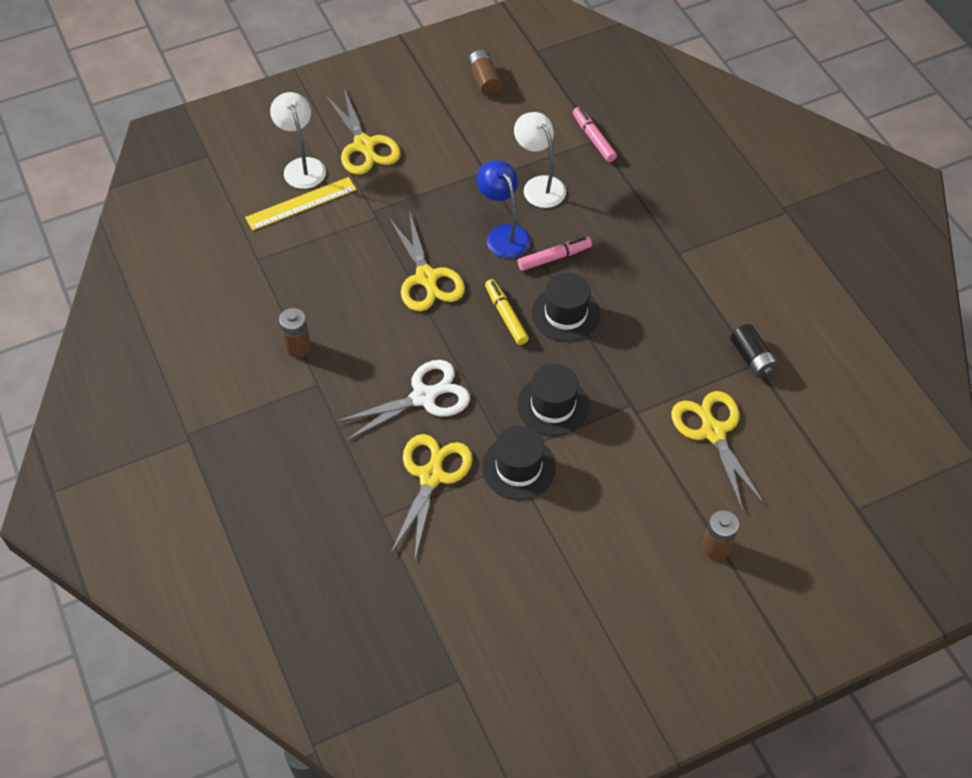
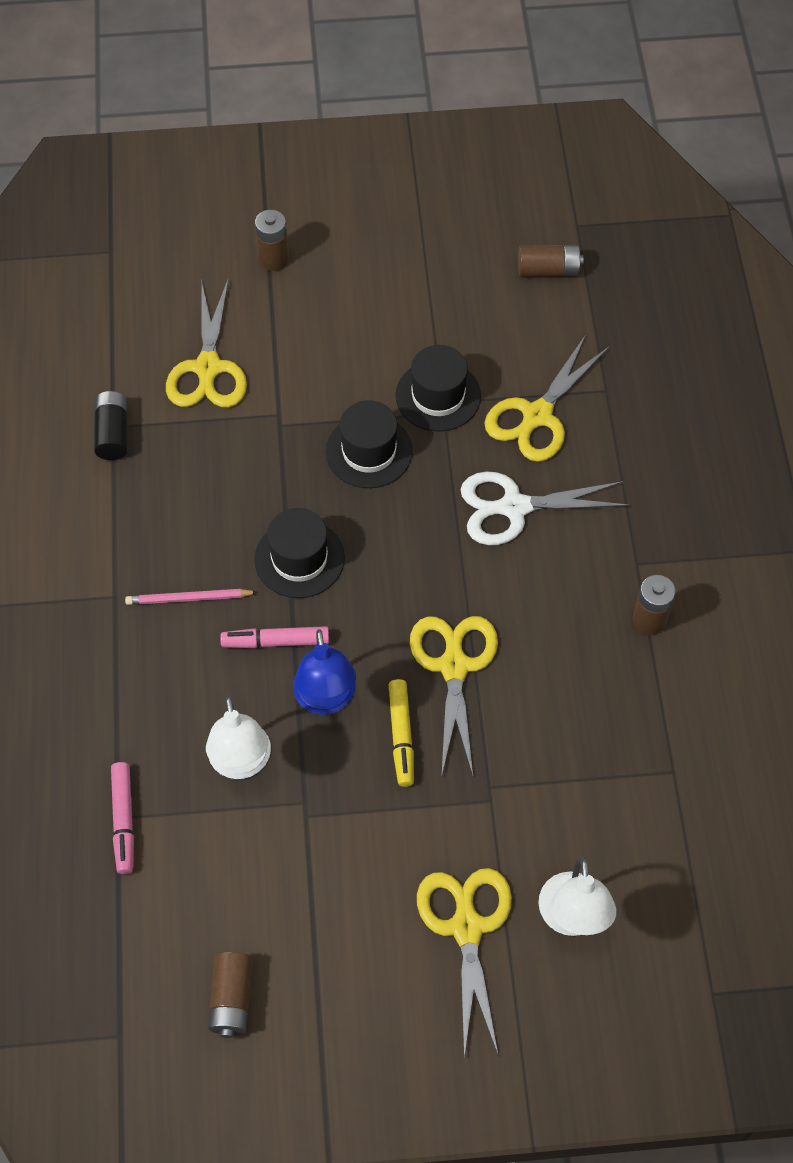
camera: 160 degrees left, 5 degrees up
yellow ruler [245,177,357,231] -> none
yellow marker [485,279,529,345] -> yellow marker moved to [389,679,414,787]
none -> pink pencil [125,589,258,605]
none -> brown battery [518,245,584,277]

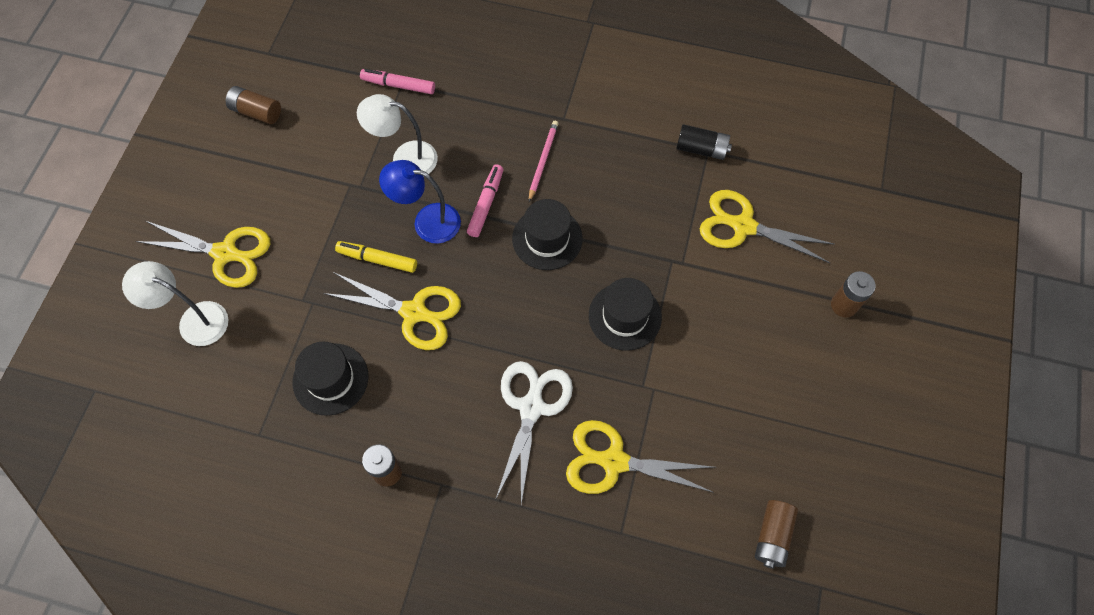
camera: 110 degrees right, 5 degrees up
black hat [395,345,481,432] -> black hat moved to [293,341,368,416]
yellow scissors [485,335,609,462] -> yellow scissors turned 45 degrees counterclockwise [566,420,715,494]

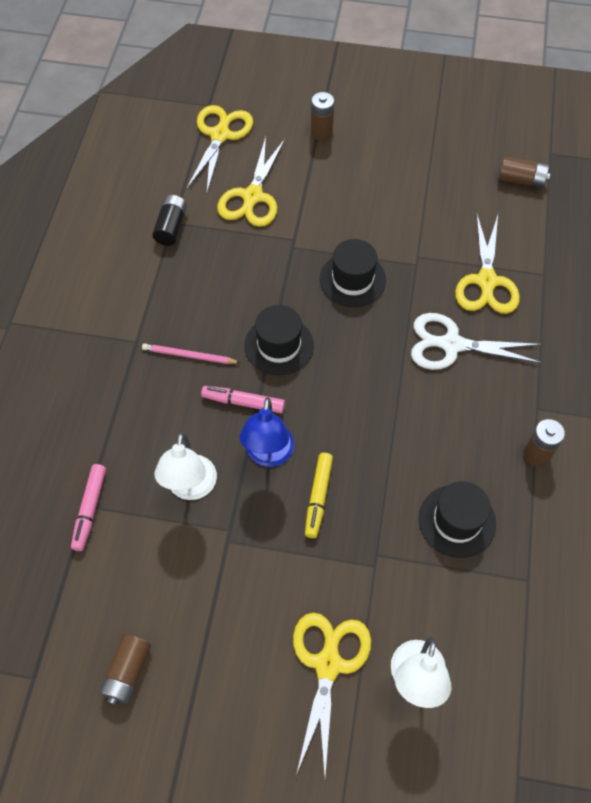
camera: 95 degrees left, 5 degrees down
yellow scissors [324,272,461,350] -> yellow scissors moved to [187,105,253,192]

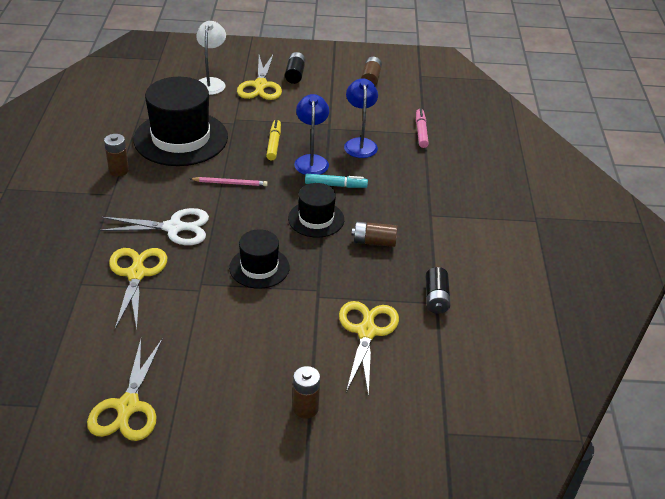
camera: 170 degrees right, 20 degrees down
pink pencil [142,343,241,364] -> pink pencil moved to [190,177,268,186]
white lamp [154,432,217,500] -> blue lamp [344,78,378,158]
yellow scissors [187,105,253,192] -> yellow scissors moved to [87,339,162,441]
pink marker [201,386,285,413] -> turquoise marker [305,174,368,188]
black hat [419,481,496,558] -> black hat [133,77,228,166], size x1.83
brown battery [498,156,550,188] -> brown battery moved to [352,221,398,247]
none -> black battery [285,52,306,84]

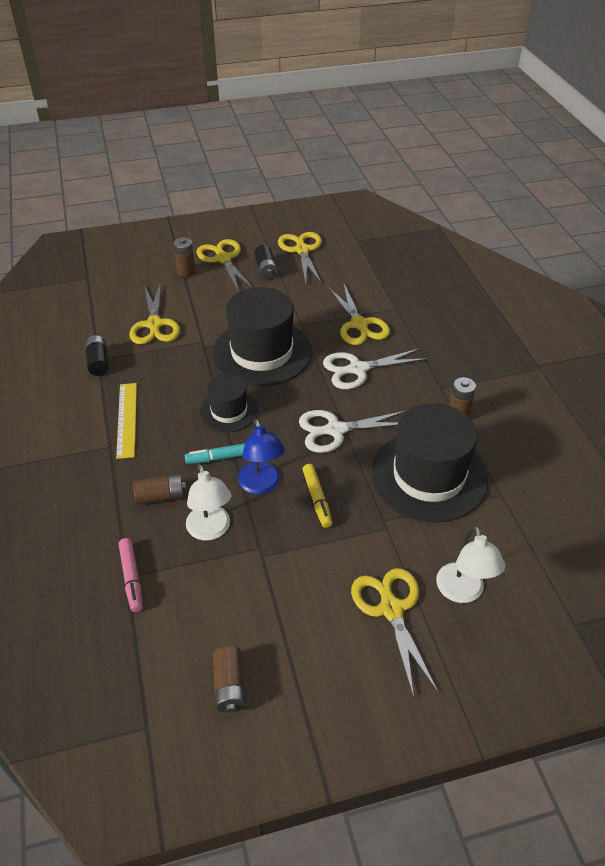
camera: 165 degrees right, 5 degrees up
pink pencil [190,177,268,186] -> white scissors [299,410,407,453]
black hat [229,229,290,289] -> black hat [212,287,312,387], size x1.83
black battery [285,52,306,84] -> black battery moved to [254,245,278,279]
blue lamp [344,78,378,158] -> white lamp [186,464,232,540]
brown battery [352,221,398,247] -> brown battery moved to [133,474,186,505]
none -> yellow ruler [116,383,137,459]
none -> yellow scissors [197,239,253,291]

